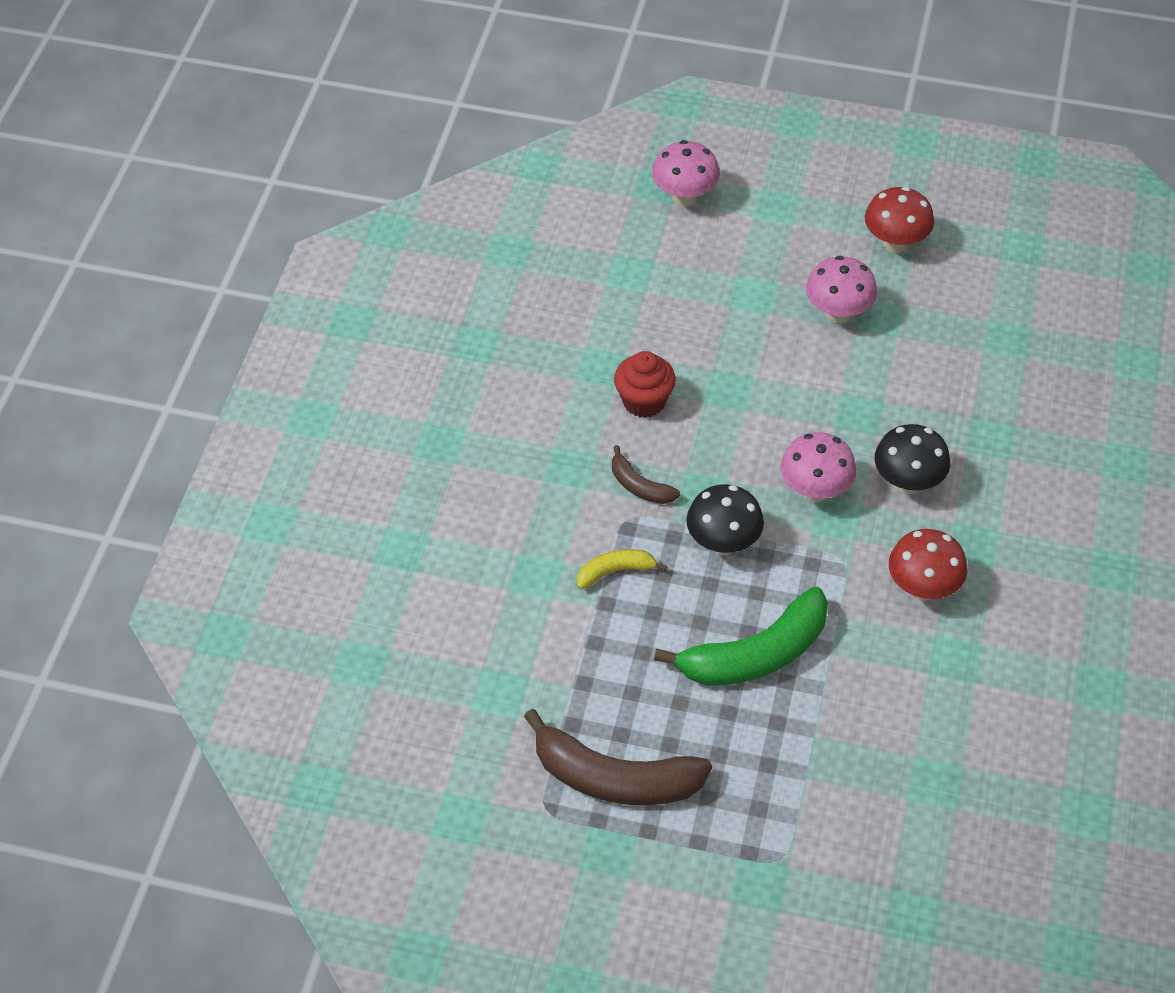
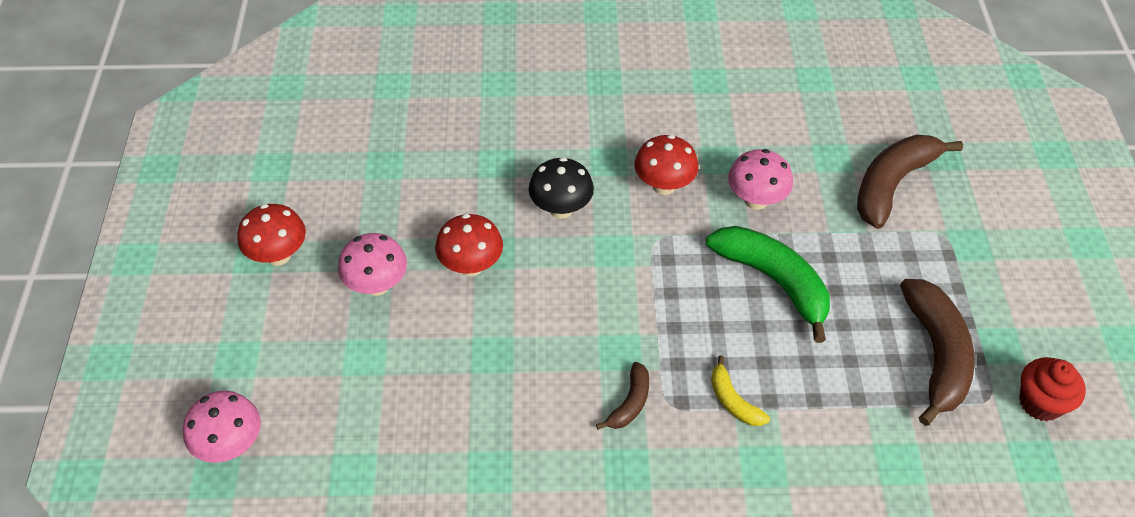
camera: 105 degrees left, 0 degrees up
red cupcake [614,351,676,418] -> red cupcake moved to [1019,357,1086,421]
black mushroom [686,484,764,555] -> none
pink mushroom [780,432,857,502] -> pink mushroom moved to [728,149,793,210]
none -> red mushroom [435,214,503,276]
none -> brown banana [857,135,963,229]

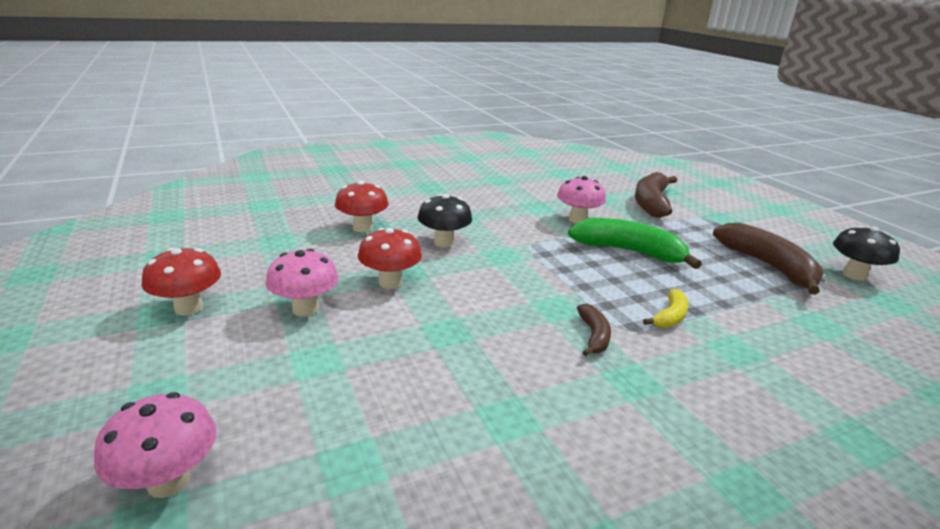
camera: 25 degrees left, 25 degrees down
red mushroom [635,135,699,195] -> red mushroom moved to [335,181,388,232]
yellow banana [711,355,770,426] -> yellow banana turned 90 degrees counterclockwise [643,289,688,328]
red cupcake [1019,357,1086,421] -> black mushroom [833,226,900,281]

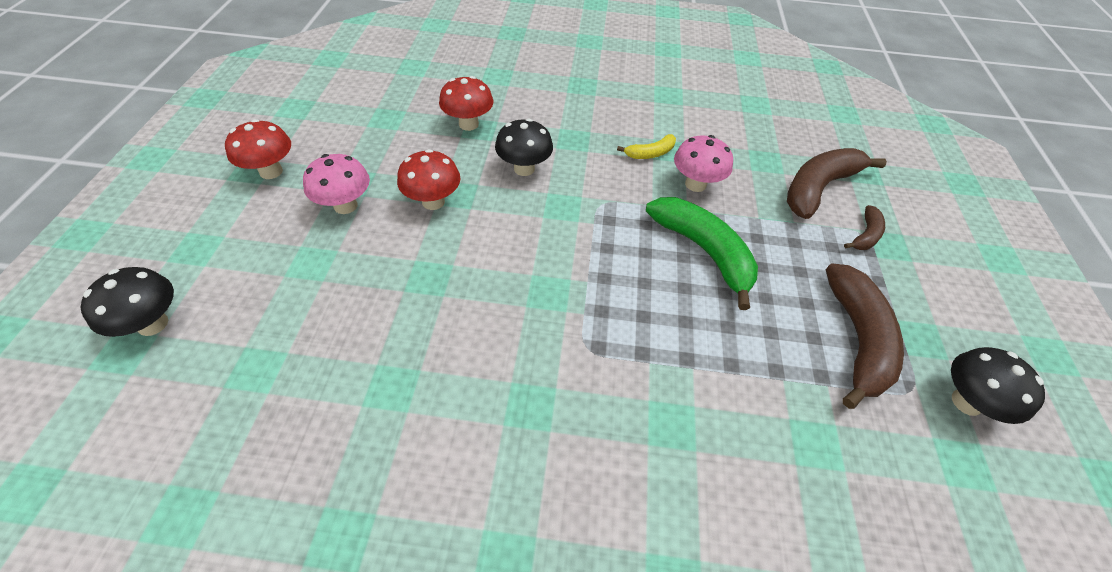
camera: 30 degrees right, 25 degrees up
pink mushroom [94,392,217,498] -> black mushroom [80,267,174,337]
brown banana [577,304,611,356] -> brown banana moved to [844,205,885,250]
yellow banana [643,289,688,328] -> yellow banana moved to [617,134,676,159]

